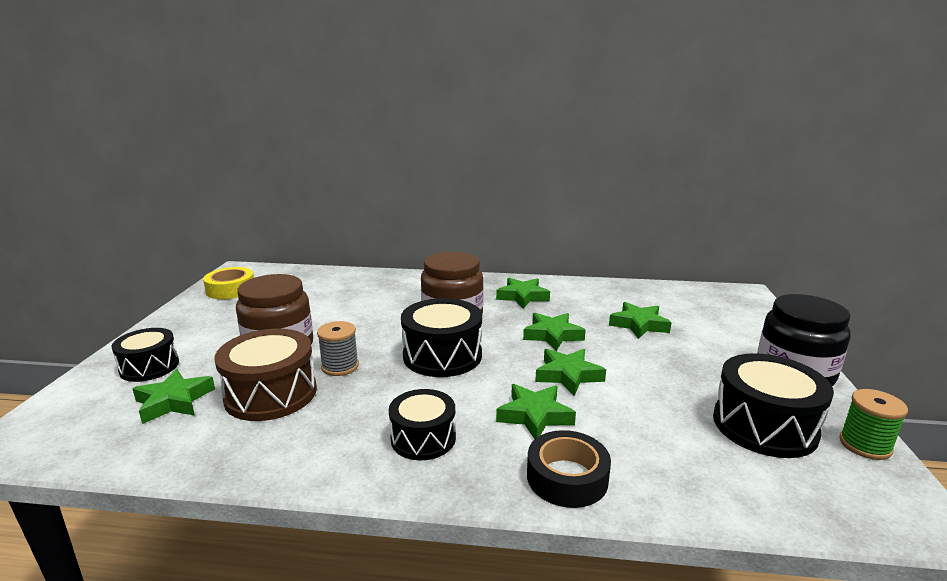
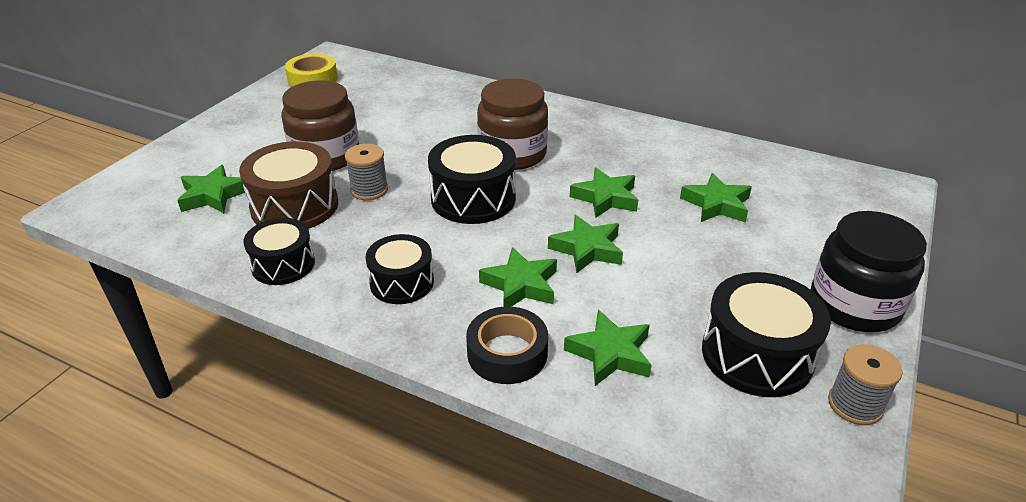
camera: 20 degrees right, 15 degrees up
black drum [111,328,179,382] -> black drum moved to [243,218,315,285]
green star [496,278,550,308] -> green star moved to [564,310,651,386]
green spool [839,389,908,460] -> grey spool [828,344,903,425]

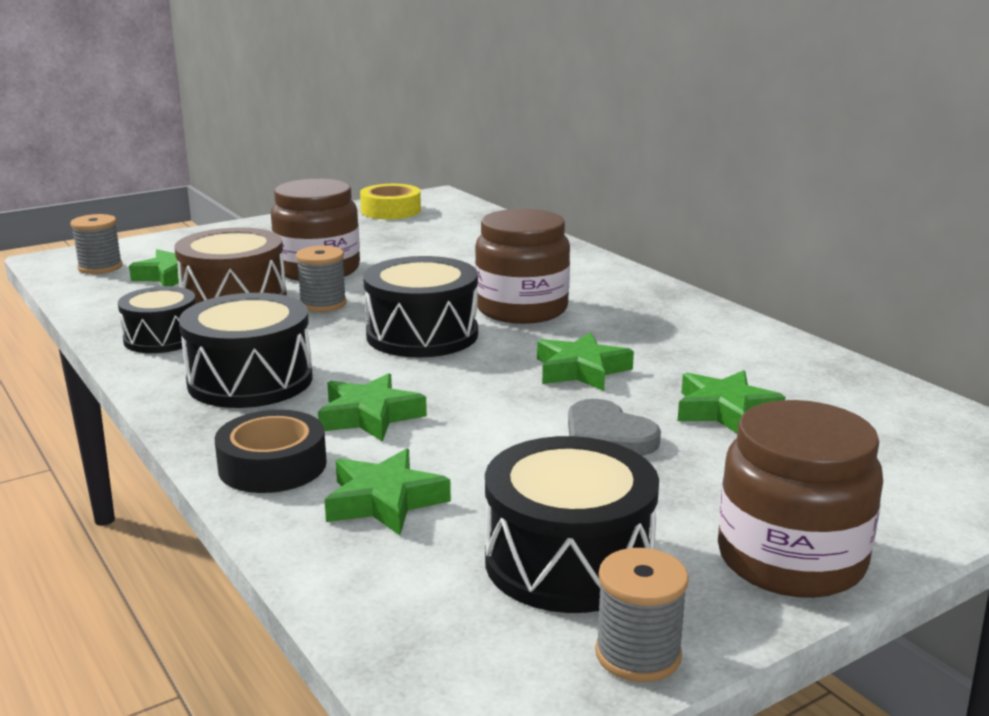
camera: 30 degrees right, 15 degrees down
black drum [365,234,434,304] -> black drum [179,293,313,408], size x1.53
green star [548,215,623,273] -> none
black jar [811,211,927,332] -> brown jar [718,400,883,598]
none -> grey spool [70,214,123,274]
none -> grey heart [568,399,661,456]

